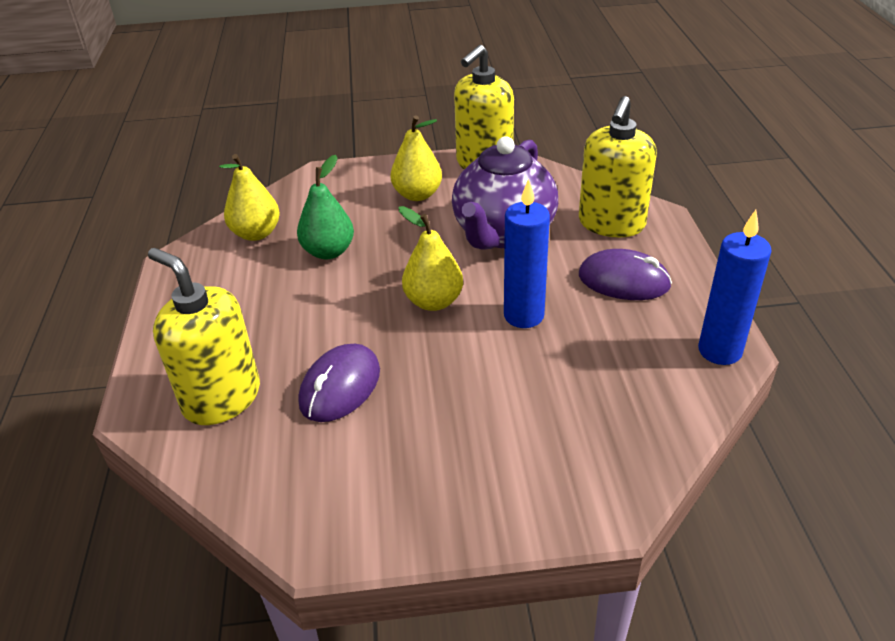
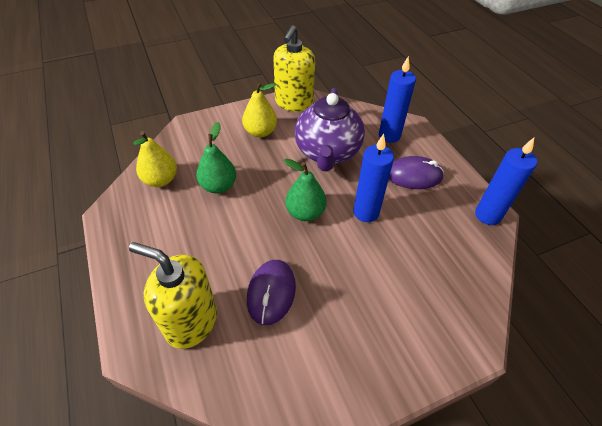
camera: 20 degrees left, 10 degrees up
yellow pear [399,206,463,311] -> green pear [284,158,327,221]
yellow soap dispenser [579,96,657,237] -> blue candle [379,56,416,143]

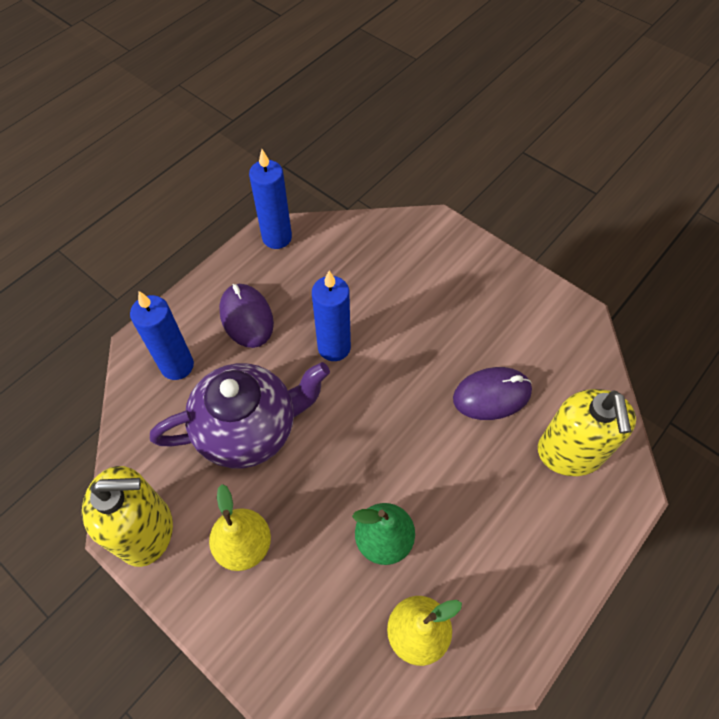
camera: 115 degrees left, 10 degrees up
green pear [284,158,327,221] -> none

